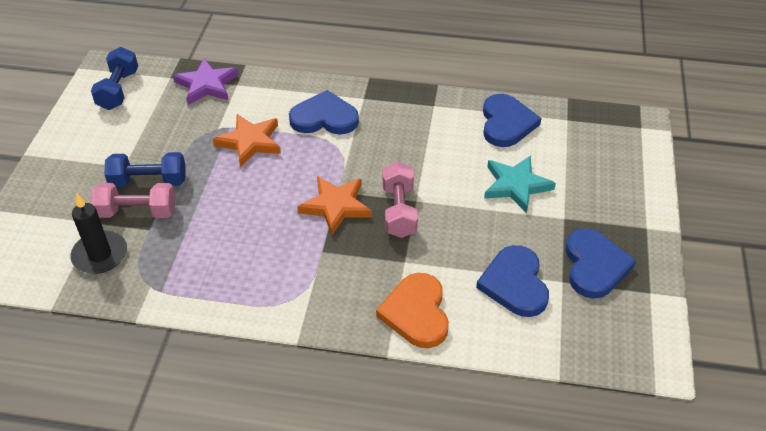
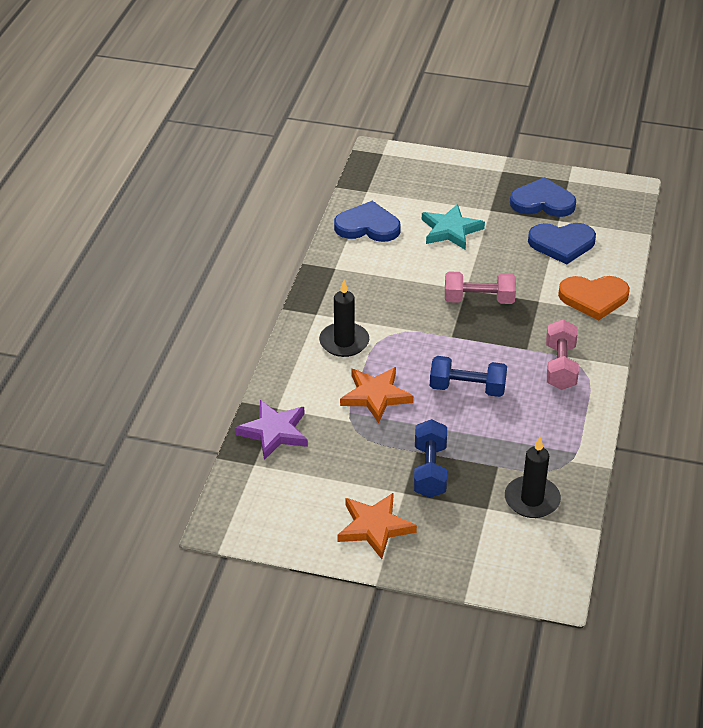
camera: 85 degrees left, 5 degrees down
blue dumbbell [91,47,138,110] -> blue dumbbell moved to [430,356,507,397]
pink dumbbell [91,183,175,218] -> pink dumbbell moved to [546,319,579,390]
blue heart [289,90,359,135] -> black candle [319,280,369,357]
orange star [297,176,372,235] -> orange star moved to [337,493,417,559]

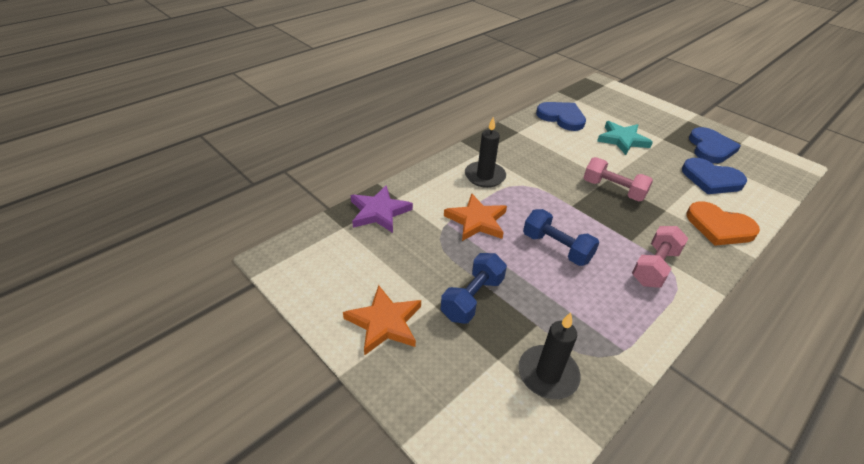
camera: 30 degrees right, 0 degrees up
blue heart [510,177,576,217] -> blue heart turned 60 degrees clockwise [689,127,741,163]

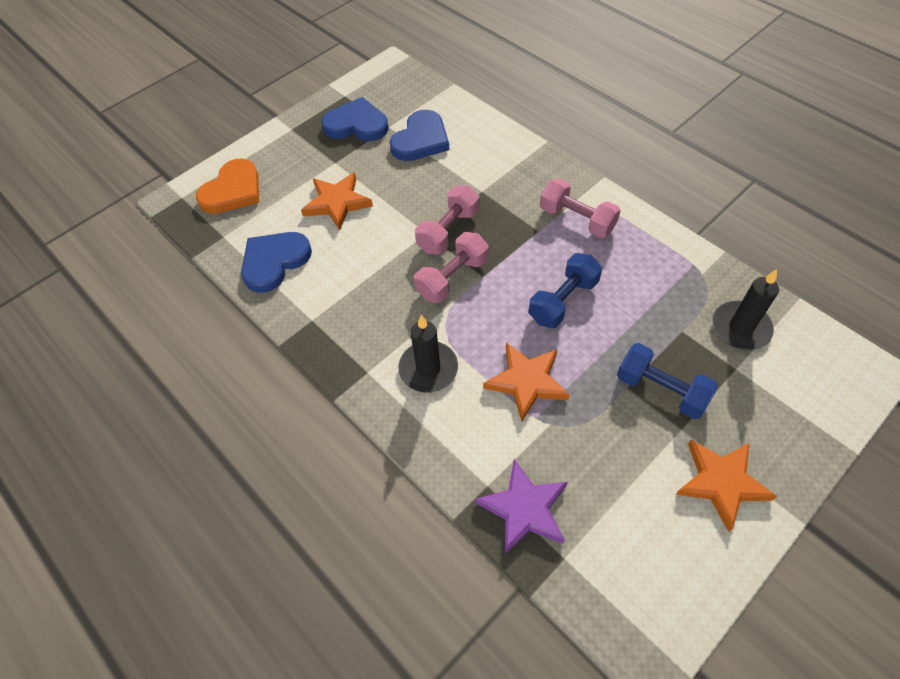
camera: 85 degrees left, 15 degrees up
turquoise star [597,121,653,155] -> orange star [301,173,373,230]
orange heart [686,201,760,246] -> orange heart moved to [196,159,259,214]
none -> pink dumbbell [414,232,489,303]

